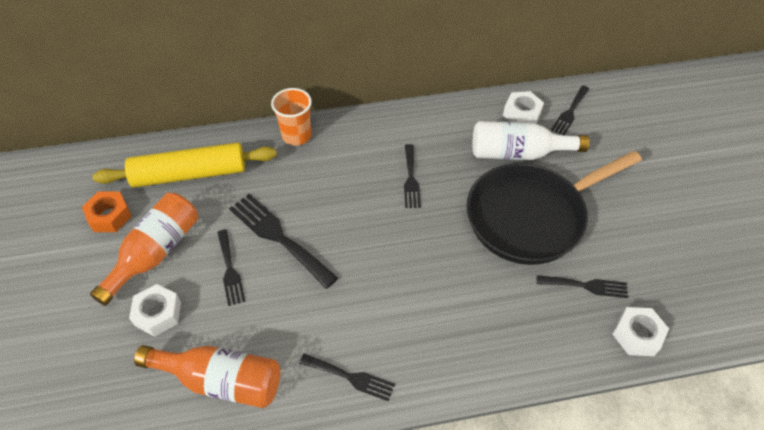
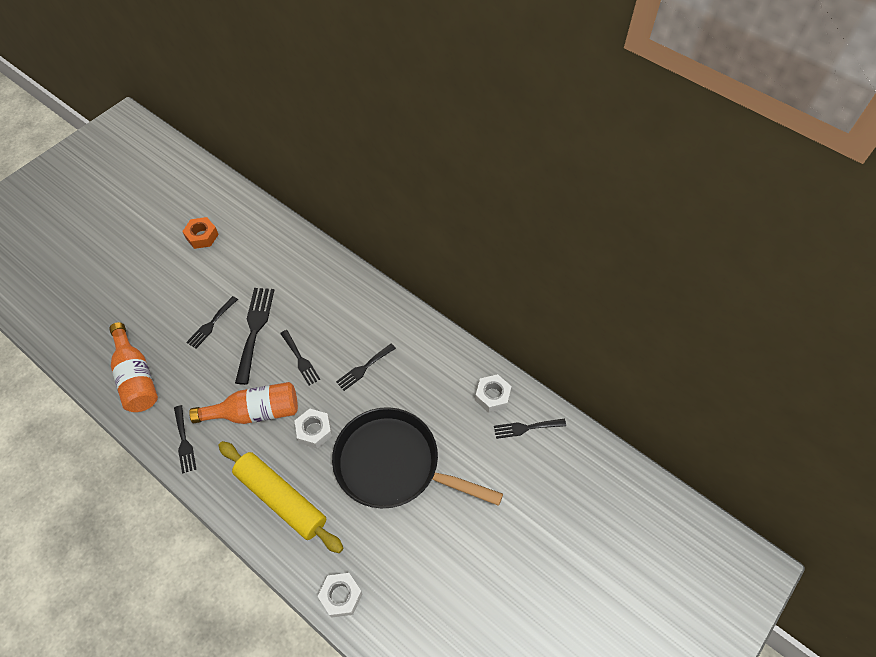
camera: 50 degrees right, 5 degrees up
orange bottle [90,193,198,306] -> orange bottle moved to [189,382,298,424]
yellow rolling pin [92,142,277,188] -> yellow rolling pin moved to [218,441,343,553]
white nut [129,284,181,336] -> white nut moved to [295,409,332,449]
orange cup [271,88,312,145] -> none
white bottle [473,121,589,160] -> none
black fork [537,275,628,298] -> black fork moved to [280,330,320,385]

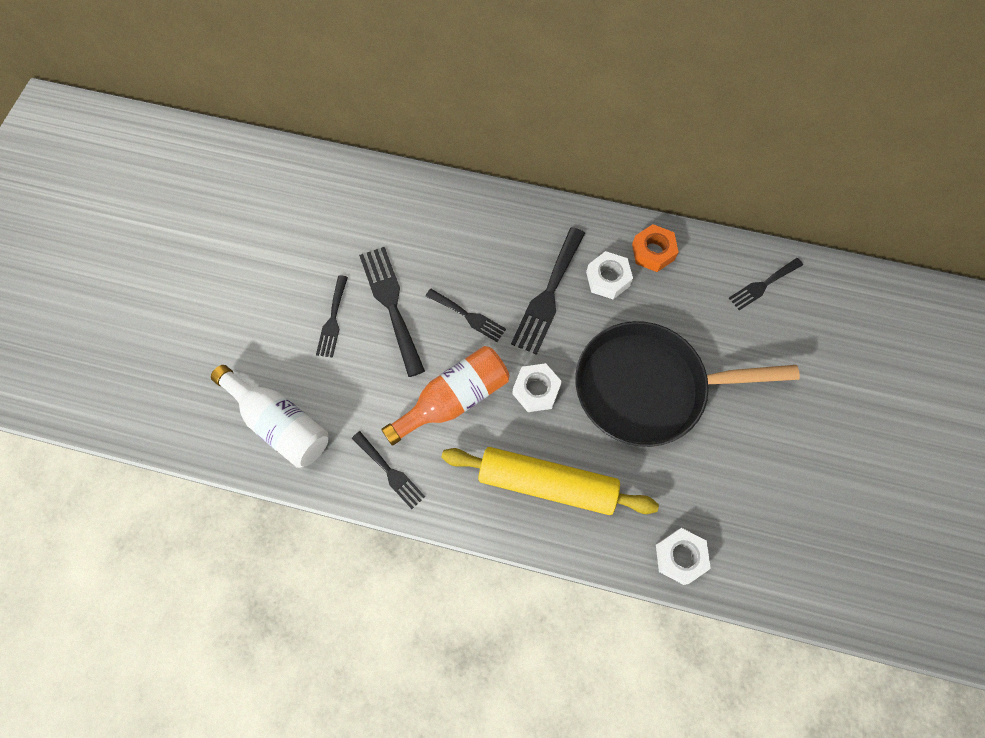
camera: 25 degrees left, 10 degrees up
orange bottle [109,322,158,412] -> white bottle [211,365,328,468]
orange nut [182,217,219,249] -> orange nut moved to [632,224,679,272]
black fork [336,343,396,391] -> black fork [511,227,585,355], size x1.66
white nut [475,374,511,413] -> white nut moved to [586,251,633,299]

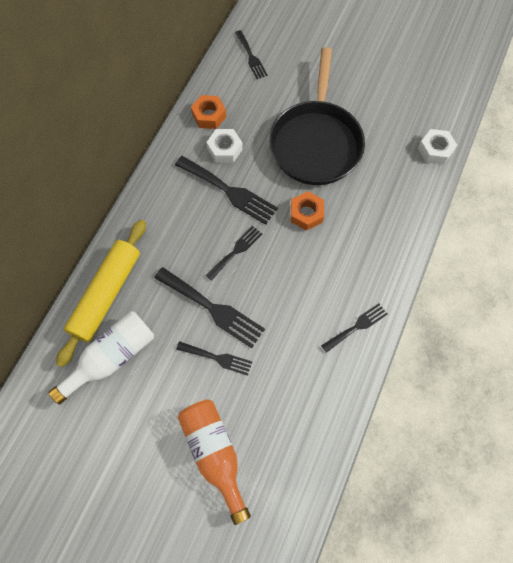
camera: 80 degrees left, 0 degrees up
white bottle [211,365,328,468] -> white bottle moved to [49,311,154,405]
black fork [359,247,425,377] -> black fork turned 135 degrees counterclockwise [154,267,265,348]
orange bottle [381,346,509,446] -> orange bottle moved to [178,399,251,525]
yellow rolling pin [441,447,659,515] -> yellow rolling pin moved to [56,220,146,367]
white nut [512,363,562,412] -> orange nut [291,191,324,231]

